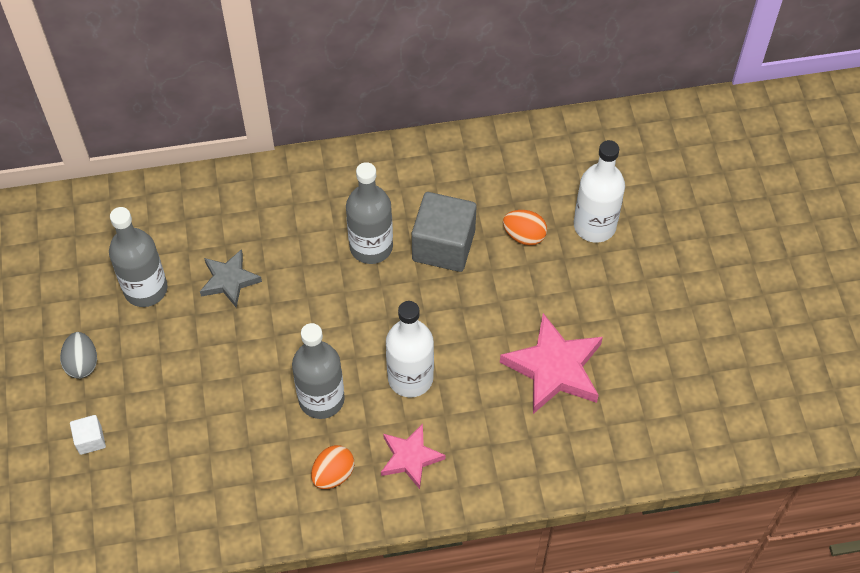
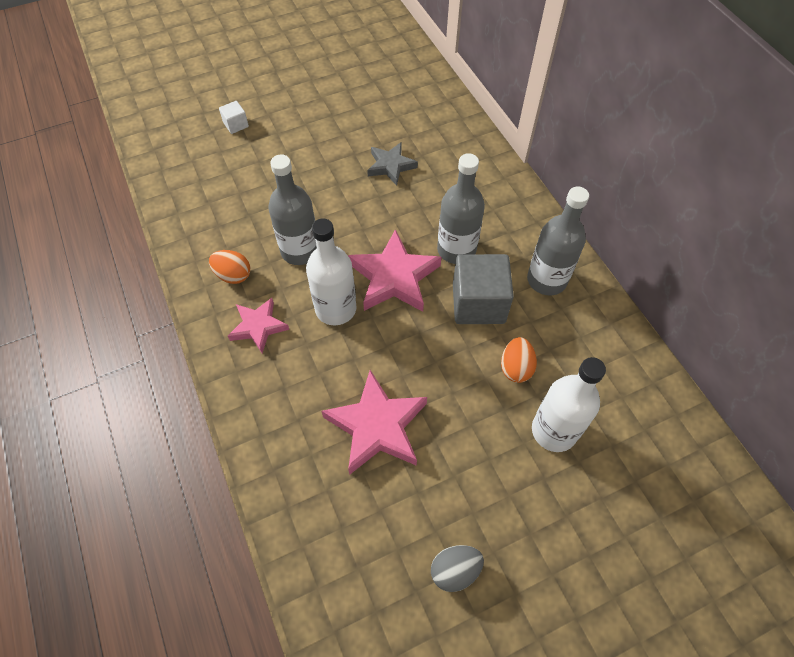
camera: 75 degrees right, 0 degrees up
grey egg [60,332,97,379] -> grey egg moved to [431,545,484,592]
grey bottle [109,207,168,307] -> grey bottle moved to [527,187,589,295]
none -> pink star [348,229,442,312]

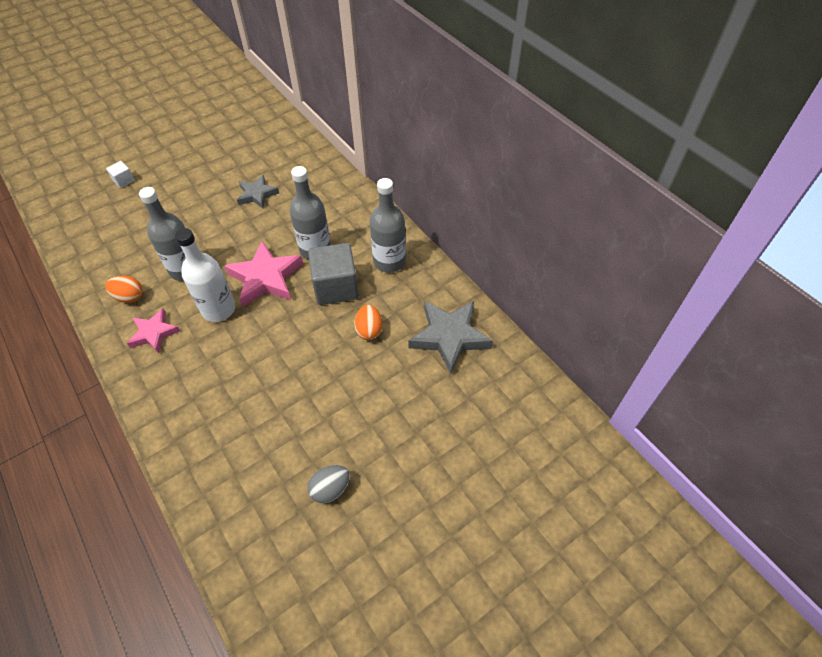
camera: 10 degrees left, 5 degrees down
pink star [322,370,427,475] -> none
white bottle [532,357,606,452] -> none
none -> grey star [408,301,493,374]

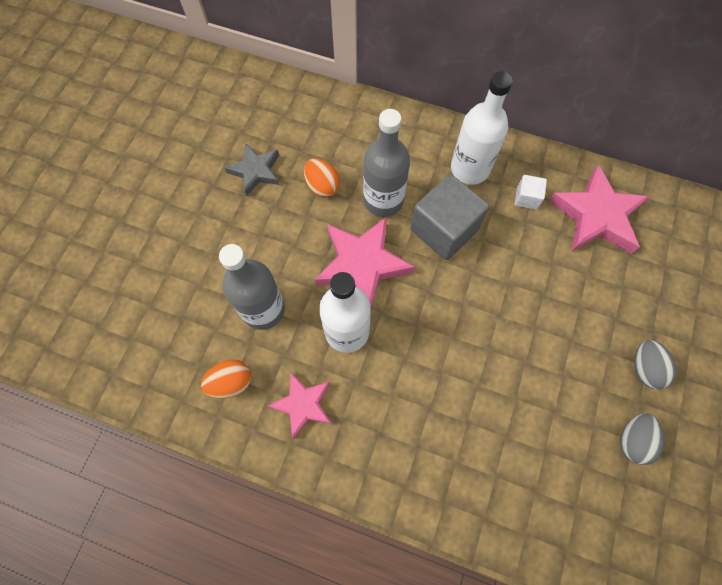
camera: 35 degrees left, 15 degrees up
white cube [106,161,135,188] -> white cube moved to [515,175,547,210]
orange egg [354,305,382,340] -> orange egg moved to [304,158,340,197]
grey bottle [370,178,406,273] -> white bottle [451,71,513,185]
grey star [408,301,493,374] -> pink star [549,165,650,254]
none -> grey egg [634,340,677,389]

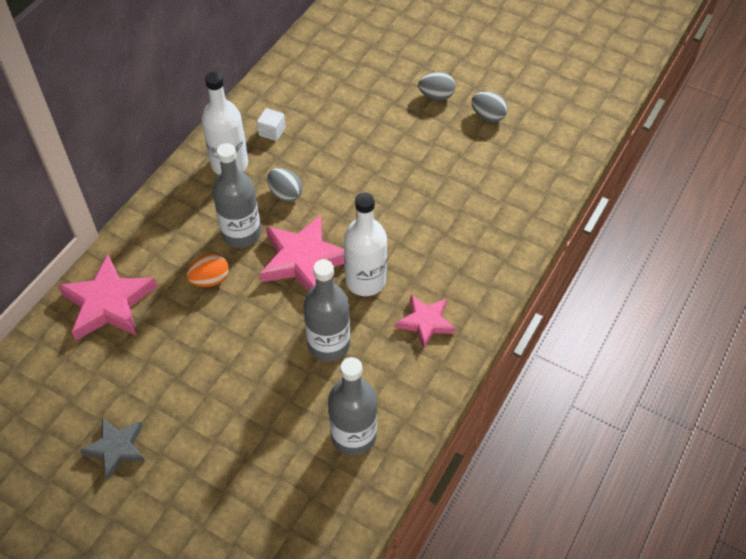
camera: 80 degrees left, 15 degrees down
orange egg [201,360,251,398] -> none
grey star [225,143,280,196] -> grey star moved to [80,417,146,480]
grey cube [410,174,489,260] -> grey egg [267,168,303,202]
pink star [549,165,650,254] -> pink star moved to [58,254,157,340]
none -> grey bottle [328,357,377,456]

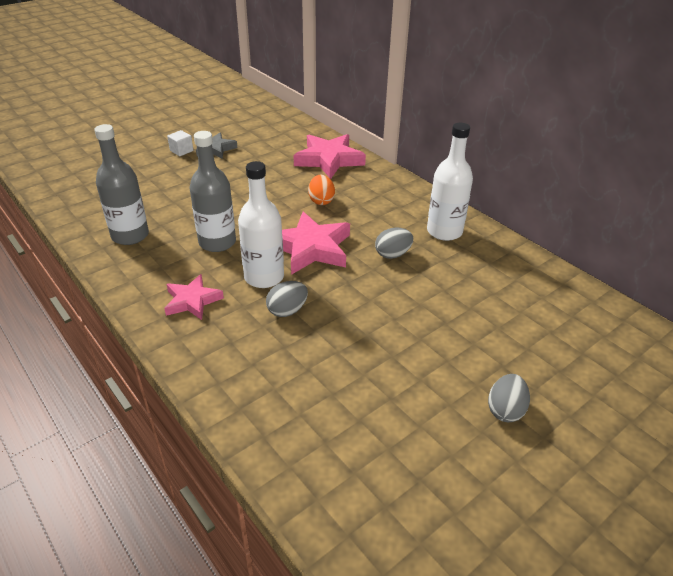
camera: 110 degrees right, 15 degrees down
grey bottle [212,143,261,248] -> none
white cube [257,108,286,141] -> white cube moved to [167,130,193,156]
grey egg [472,91,508,122] -> grey egg moved to [266,281,308,317]

